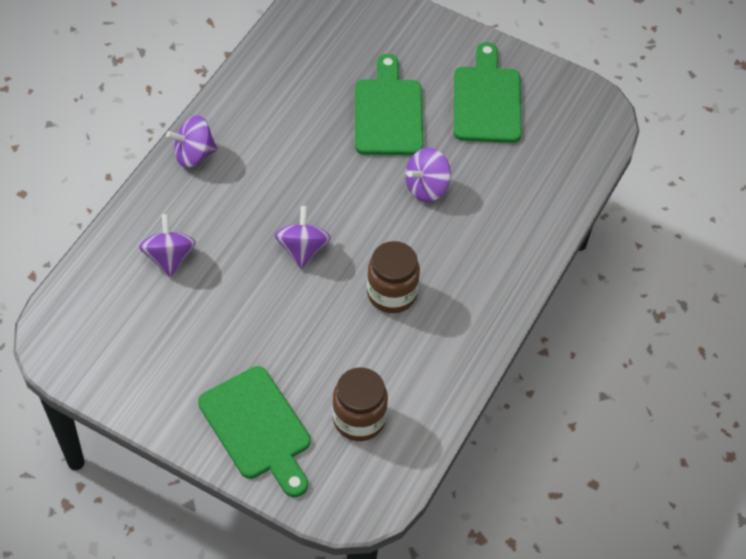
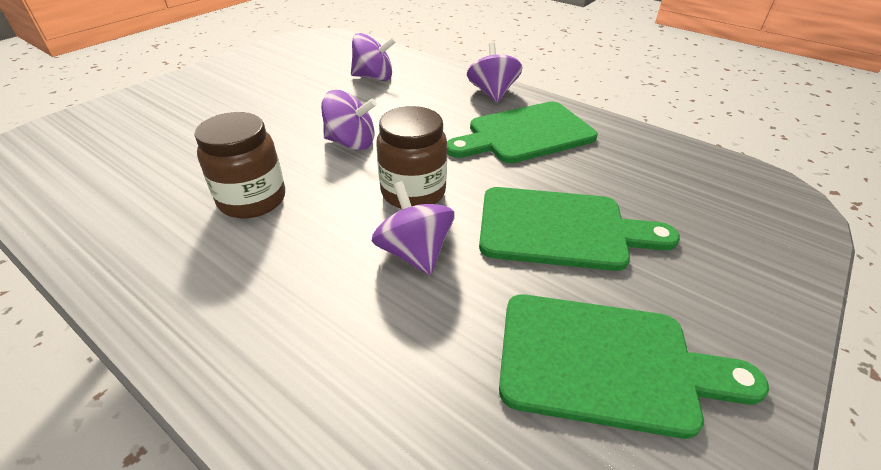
camera: 100 degrees right, 15 degrees down
green cutting board [198,366,311,497] -> green cutting board moved to [447,102,598,163]
brown jar [332,367,388,441] -> brown jar moved to [376,106,447,209]

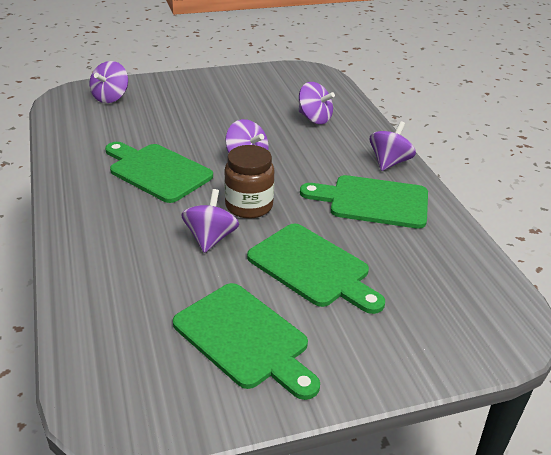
camera: 35 degrees right, 5 degrees down
brown jar [194,112,285,218] -> green cutting board [105,142,213,203]
none -> purple spinning top [90,61,128,103]

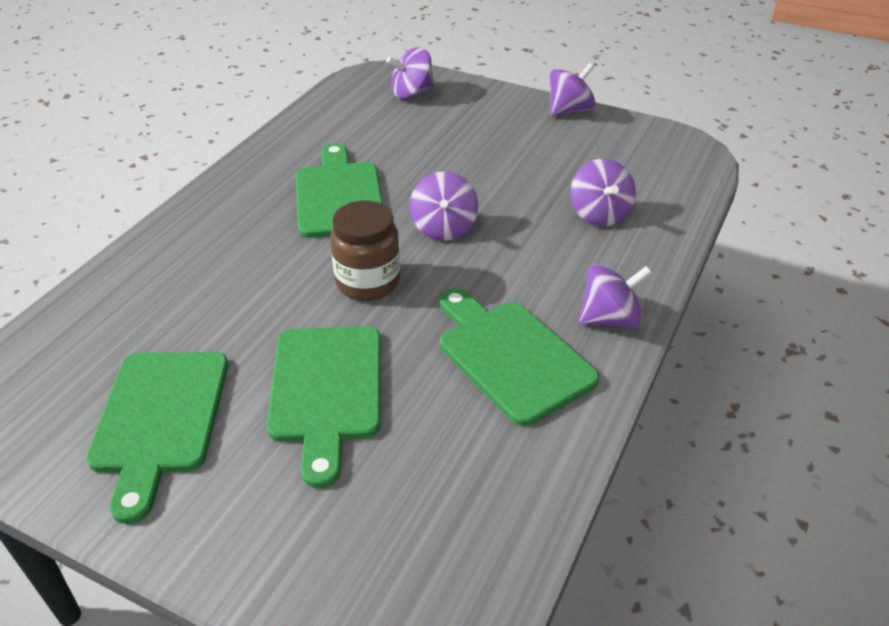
camera: 45 degrees right, 5 degrees up
purple spinning top [181,189,239,253] -> purple spinning top moved to [549,63,596,116]

